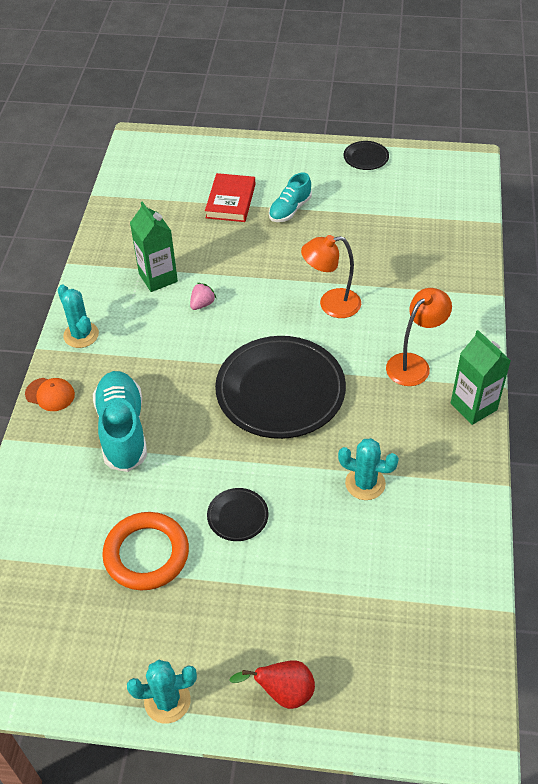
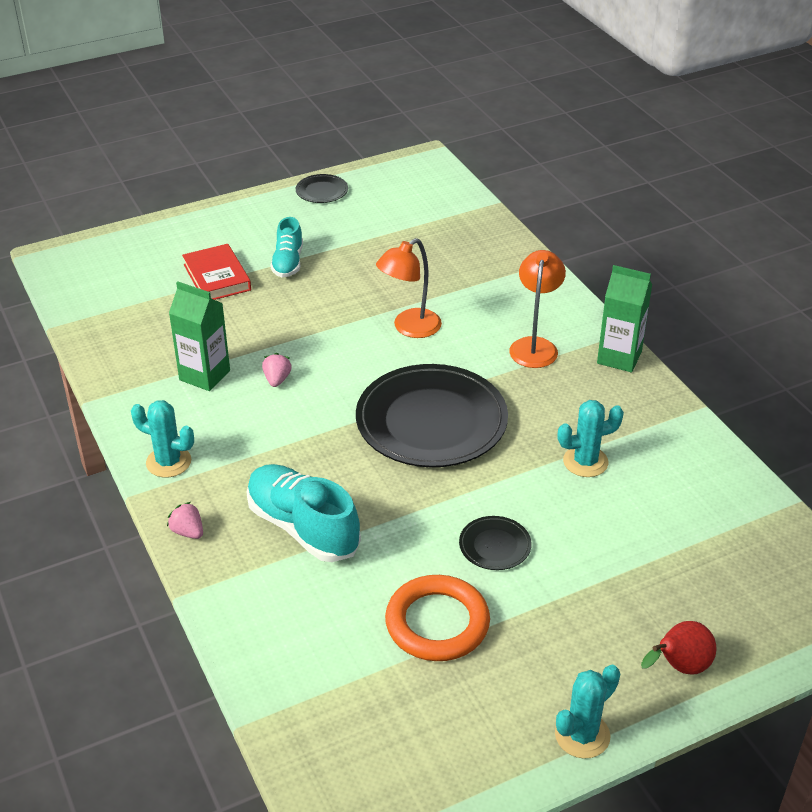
camera: 35 degrees left, 10 degrees down
orange cap [25,378,75,411] -> pink strawberry [167,502,203,539]

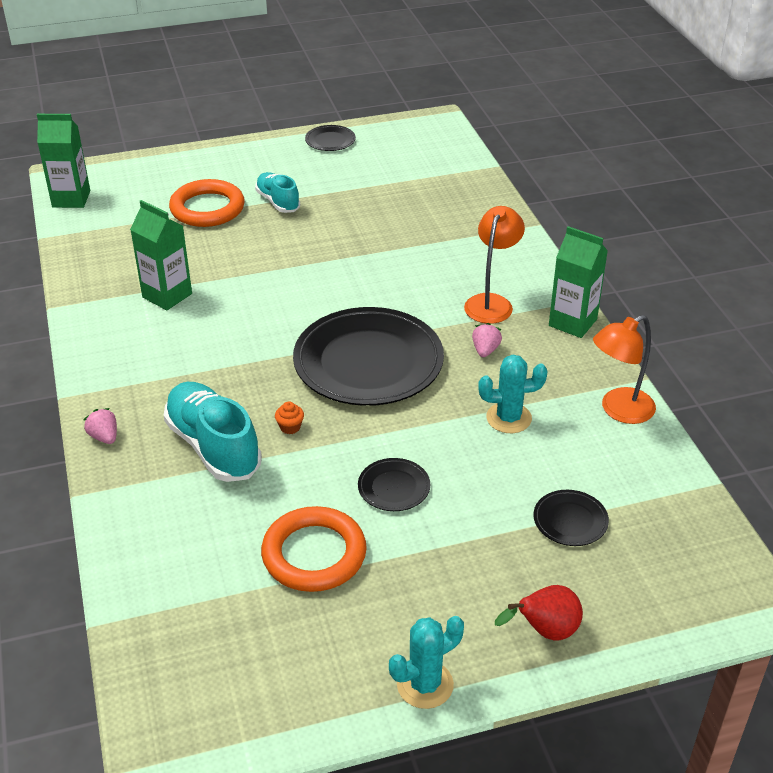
camera: 10 degrees right, 0 degrees up
turquoise cactus [131,400,194,478] -> none
red book [182,244,251,300] -> orange ring [169,179,245,227]
pink strawberry [262,353,292,387] -> pink strawberry moved to [472,323,502,357]
turquoise shoe [270,217,303,278] -> turquoise shoe turned 135 degrees clockwise [255,172,300,213]
orange lamp [376,238,442,338] -> orange lamp moved to [593,315,656,424]
none -> green carton [37,114,90,208]
none -> orange cupcake [275,401,304,434]
none -> black plate [534,490,609,546]

